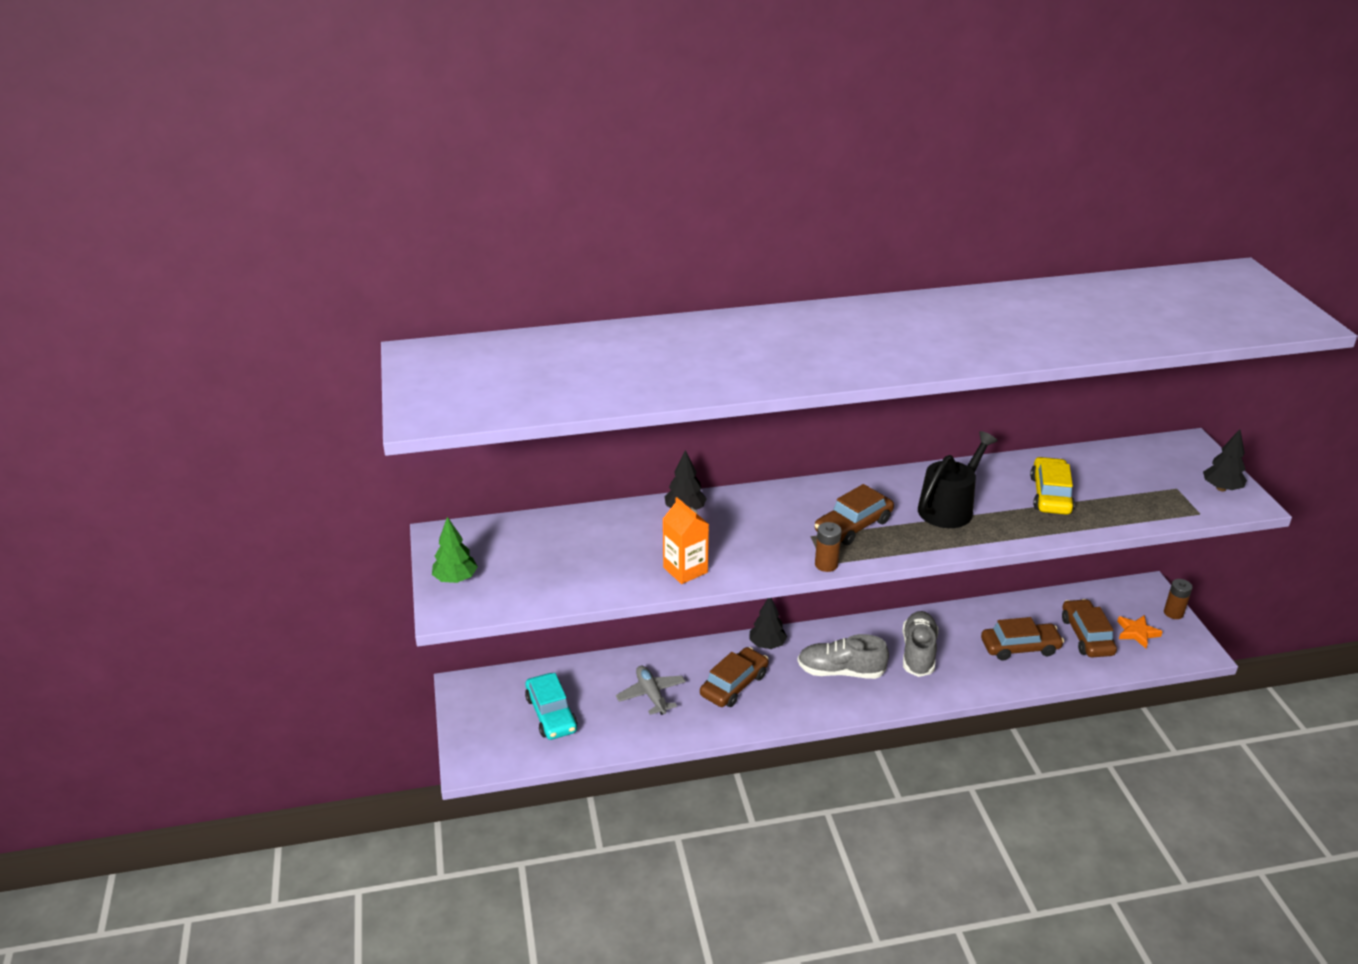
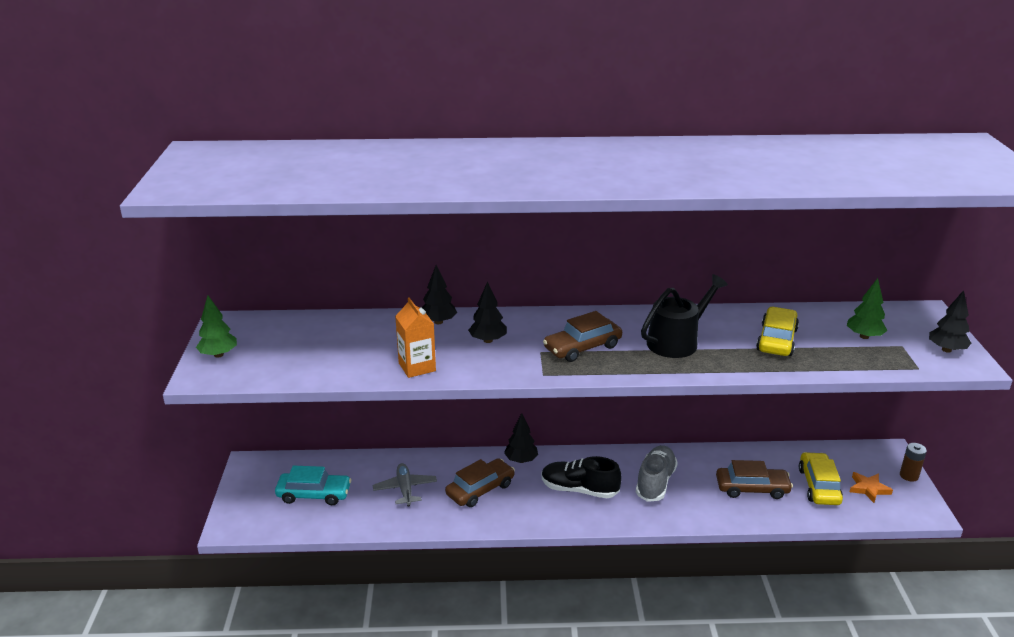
camera: 10 degrees right, 5 degrees down
turquoise car [525,673,578,740] -> turquoise car turned 75 degrees counterclockwise [275,466,351,505]
grey shoe [797,634,889,679] -> black shoe [541,456,622,498]
brown battery [815,522,841,572] -> none
brown car [1062,599,1117,657] -> yellow car [799,452,843,505]
none -> black tree [468,281,507,343]
none -> green tree [847,278,888,339]

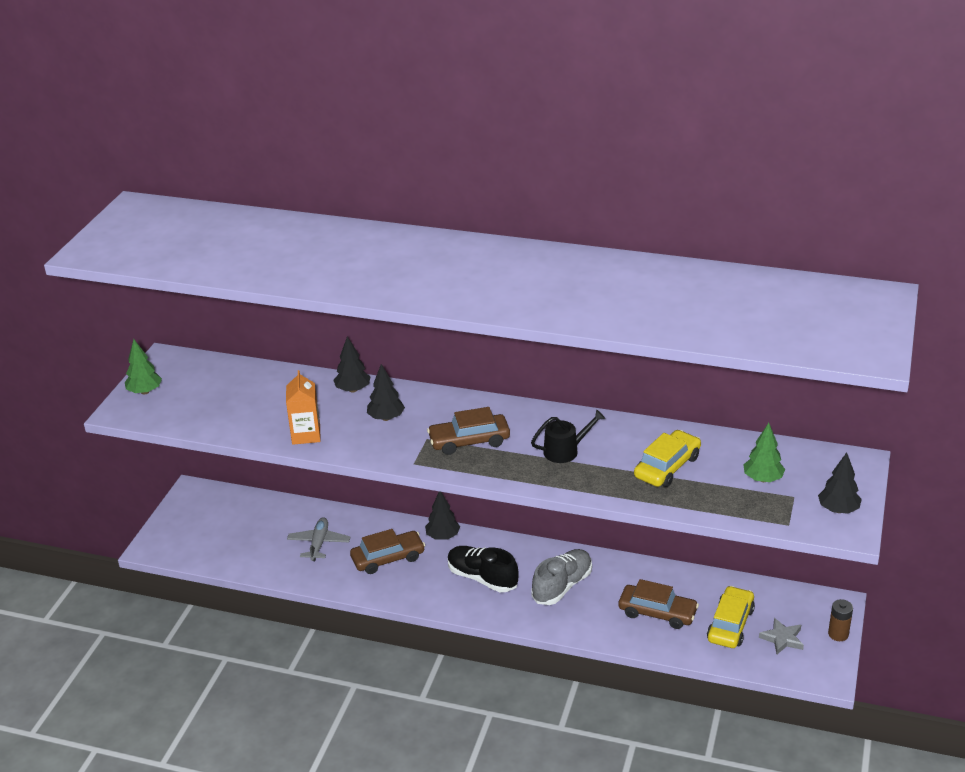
camera: 20 degrees right, 5 degrees up
turquoise car [275,466,351,505] -> none
black watering can [641,274,728,358] -> black watering can [531,409,605,463], size x0.67
orange star [850,472,893,503] -> grey star [759,618,804,654]

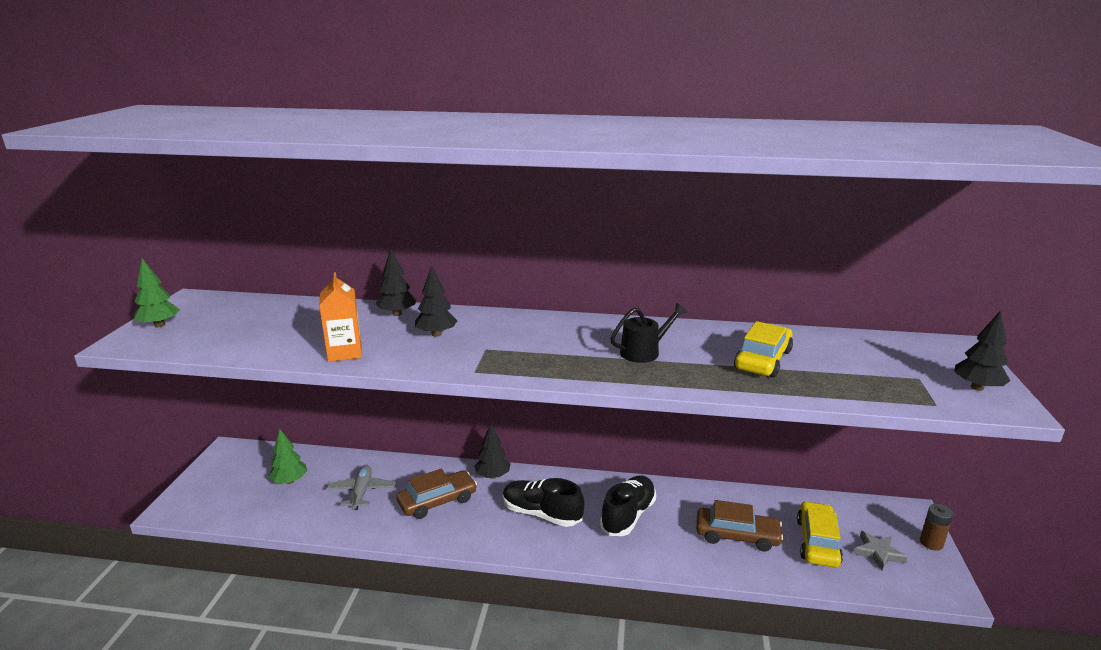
camera: 10 degrees left, 10 degrees down
brown car [427,407,510,455] -> none
grey shoe [531,549,592,605] -> black shoe [600,475,656,536]
green tree [743,423,785,482] -> green tree moved to [269,428,307,484]

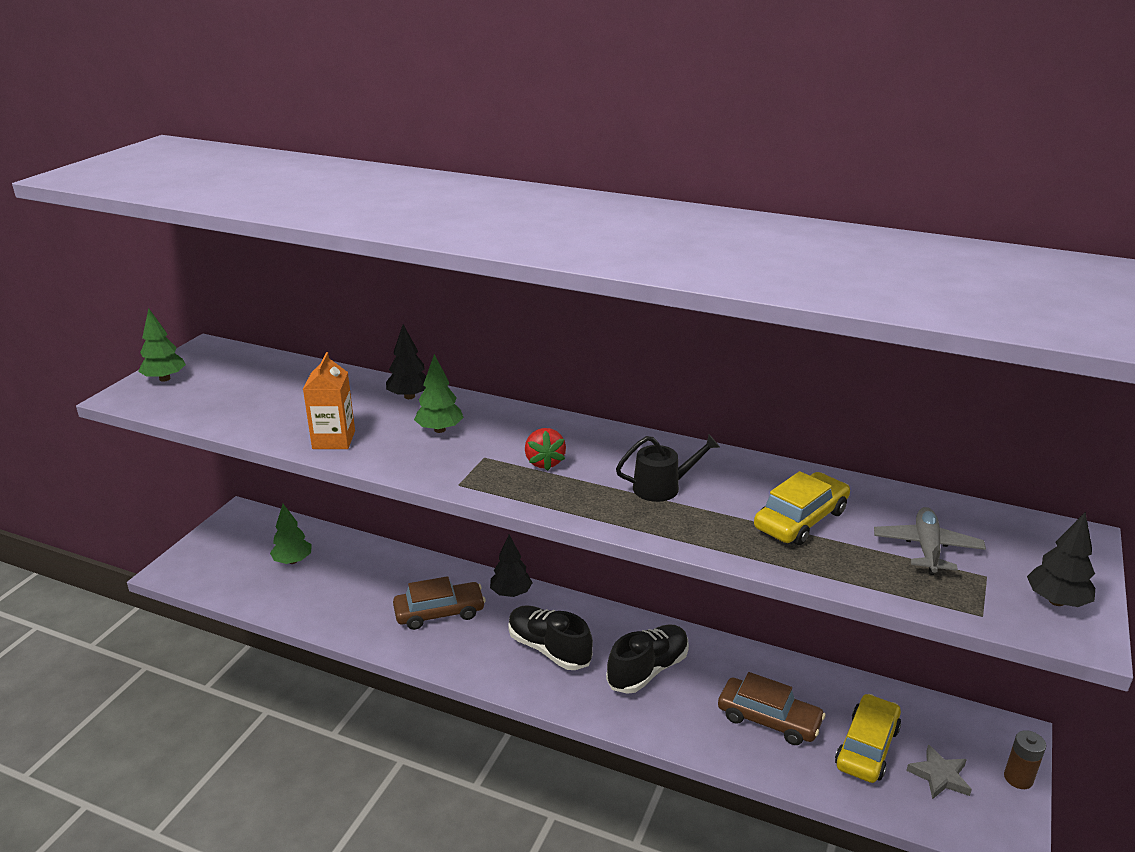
camera: 15 degrees right, 5 degrees up
grey plane [326,465,396,510] -> grey plane moved to [874,507,986,575]
black tree [415,265,457,337] -> green tree [414,354,464,433]
none -> red strawberry [525,428,566,471]

